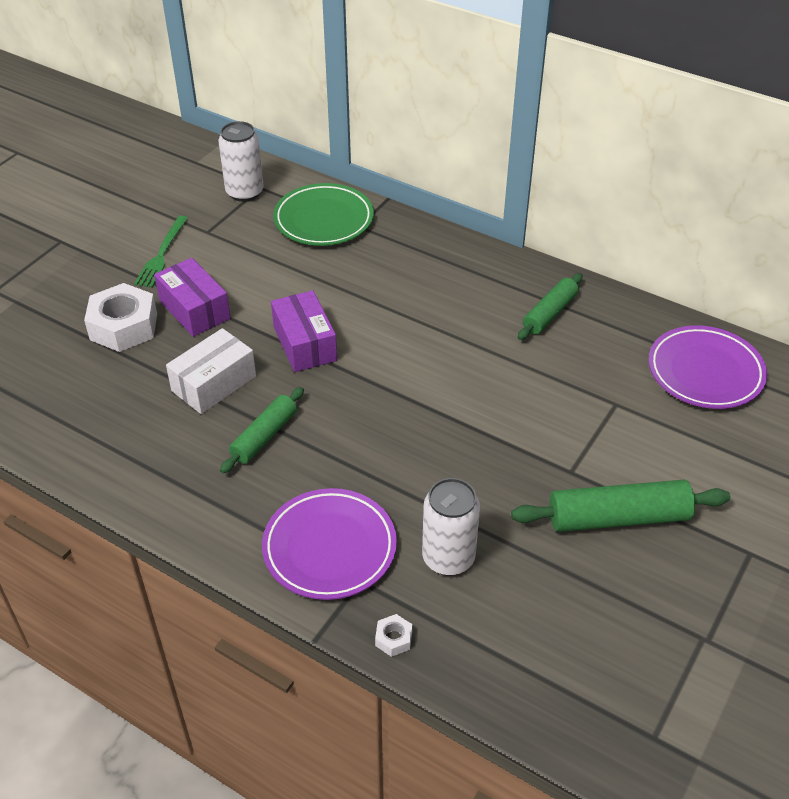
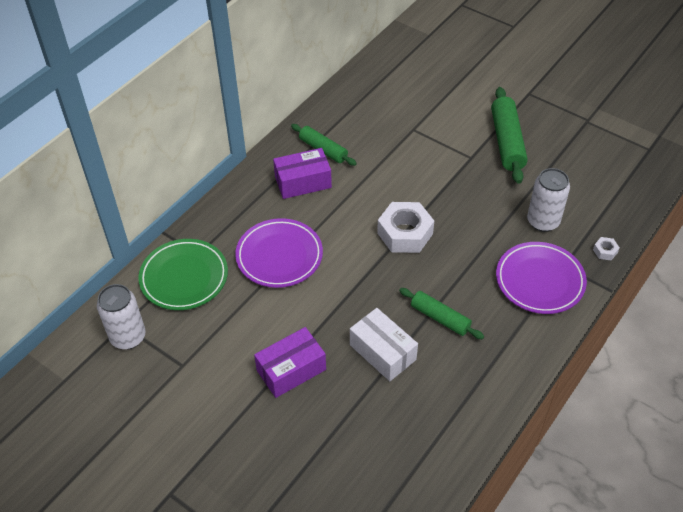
camera: 85 degrees left, 5 degrees up
white nut [84,283,157,352] -> white nut moved to [377,202,434,253]
green fork [134,216,188,288] -> none
purple box [271,290,337,372] -> purple box moved to [273,148,332,199]
purple plate [648,325,767,409] -> purple plate moved to [235,218,323,288]

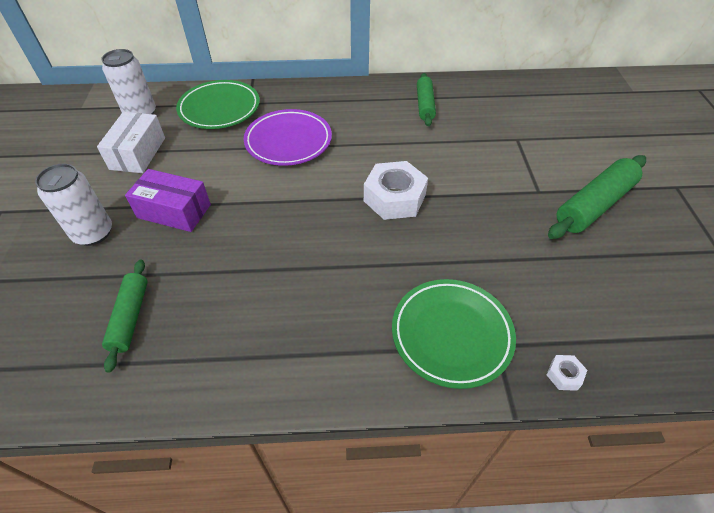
camera: 50 degrees right, 0 degrees up
purple box [273,148,332,199] -> none
white box [350,308,418,381] -> white box moved to [97,112,165,173]
green rolling pin [399,288,484,339] -> green rolling pin moved to [102,259,148,373]
purple plate [496,242,587,314] -> green plate [392,279,516,389]
white can [527,168,570,232] -> white can moved to [35,164,112,246]

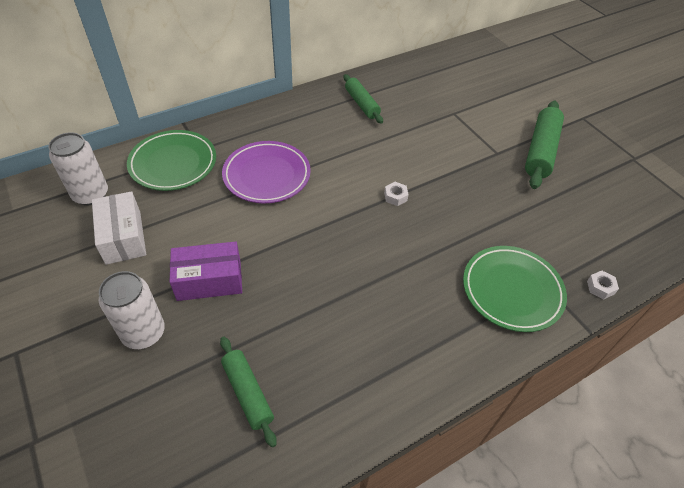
camera: 30 degrees left, 0 degrees up
white nut [364,161,428,220] -> white nut [384,182,409,206], size x0.43

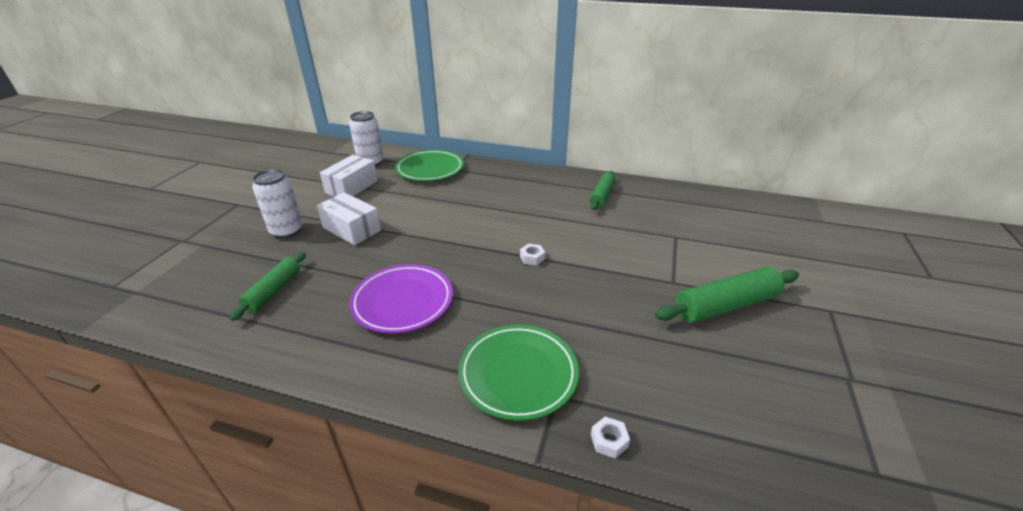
camera: 50 degrees right, 15 degrees down
purple box [169,241,242,301] -> white box [317,192,381,245]
purple plate [222,141,311,203] -> purple plate moved to [349,264,453,333]

